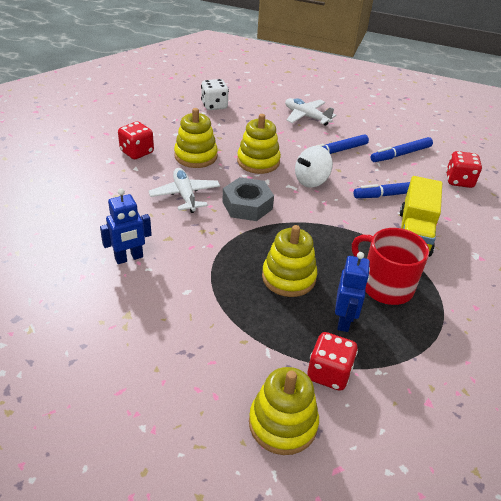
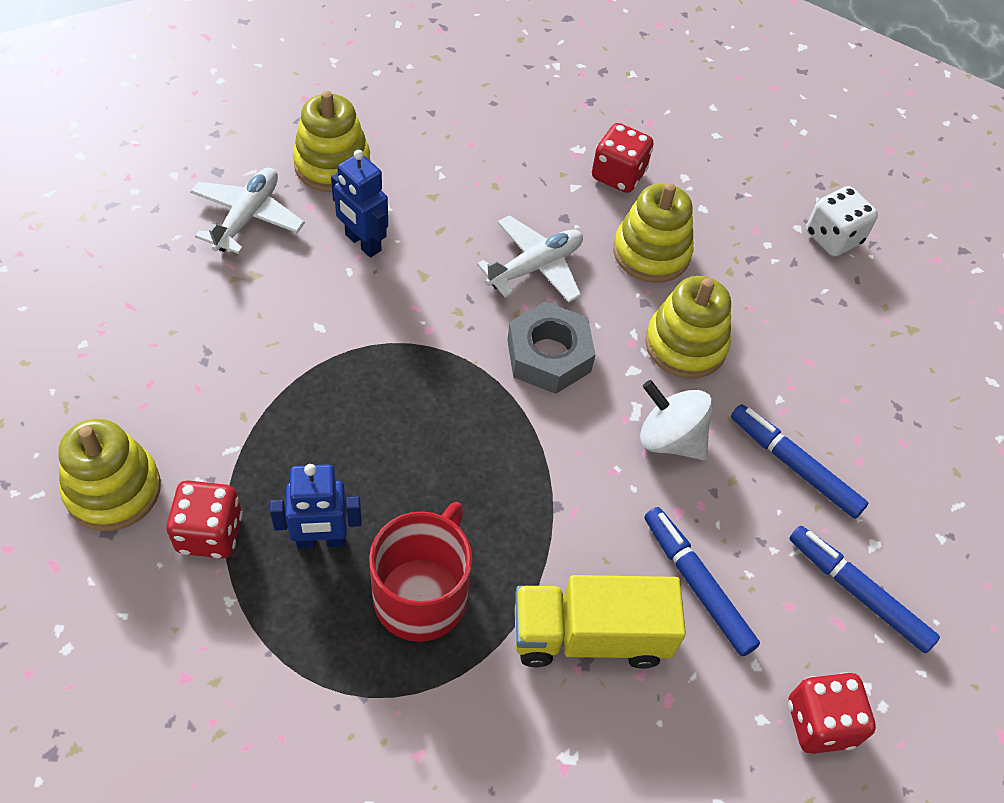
camera: 70 degrees right, 15 degrees up
yellow stacking toy [262,225,317,297] -> yellow stacking toy moved to [293,91,370,192]
white plane [285,98,336,126] -> white plane moved to [190,167,305,254]

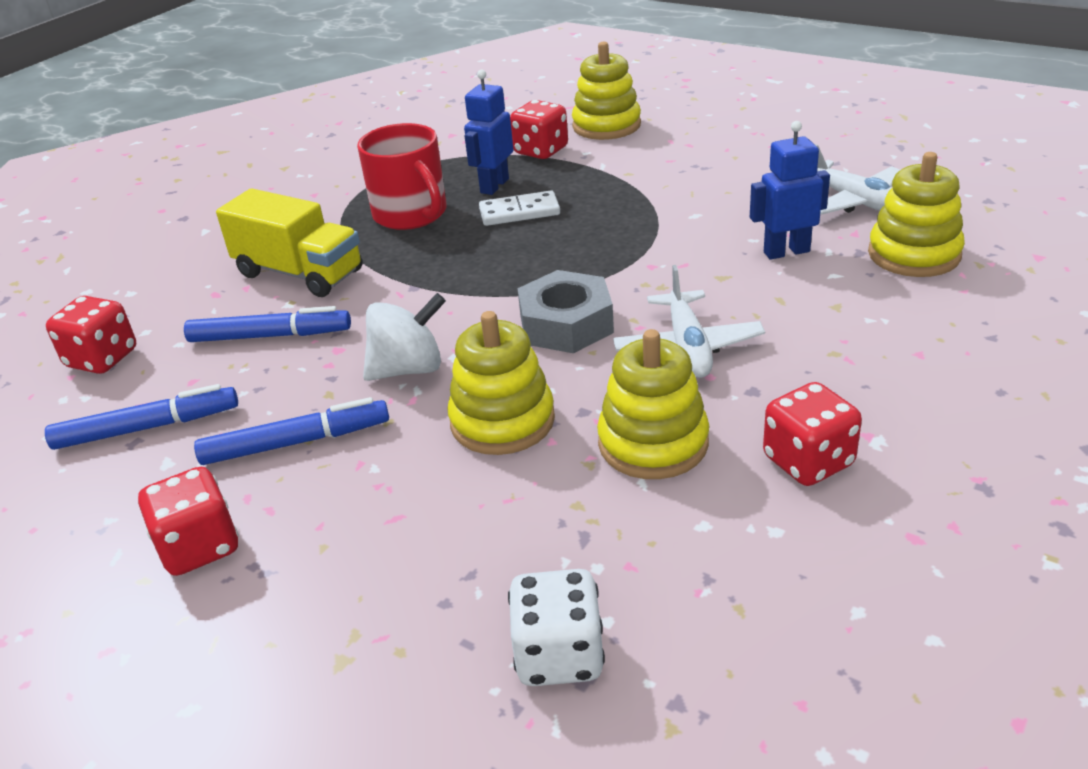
camera: 130 degrees right, 20 degrees down
yellow truck [515,575,686,669] -> yellow truck turned 90 degrees clockwise [216,188,363,297]
none -> red dice [138,467,239,576]
none -> white domino [479,190,560,226]

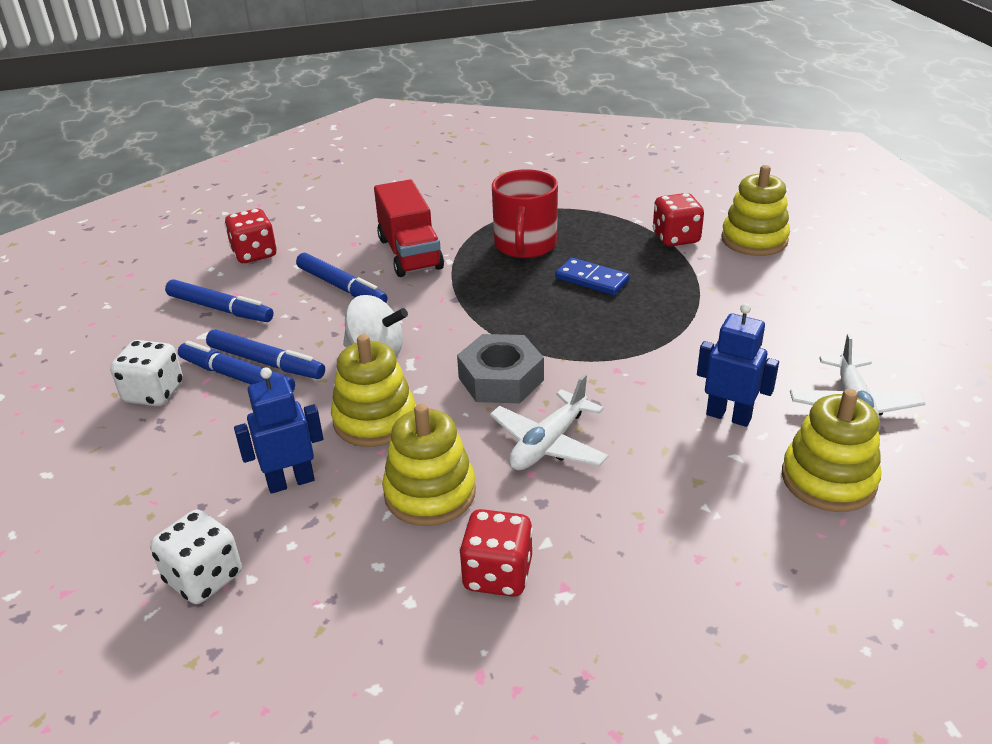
camera: 40 degrees right, 0 degrees up
red dice [138,467,239,576] -> white dice [110,340,183,406]
yellow truck [216,188,363,297] -> red truck [374,179,444,277]
blue robot [464,70,514,195] -> blue robot moved to [234,368,323,494]
white domino [479,190,560,226] -> blue domino [555,258,630,295]
none -> blue marker [178,341,295,392]

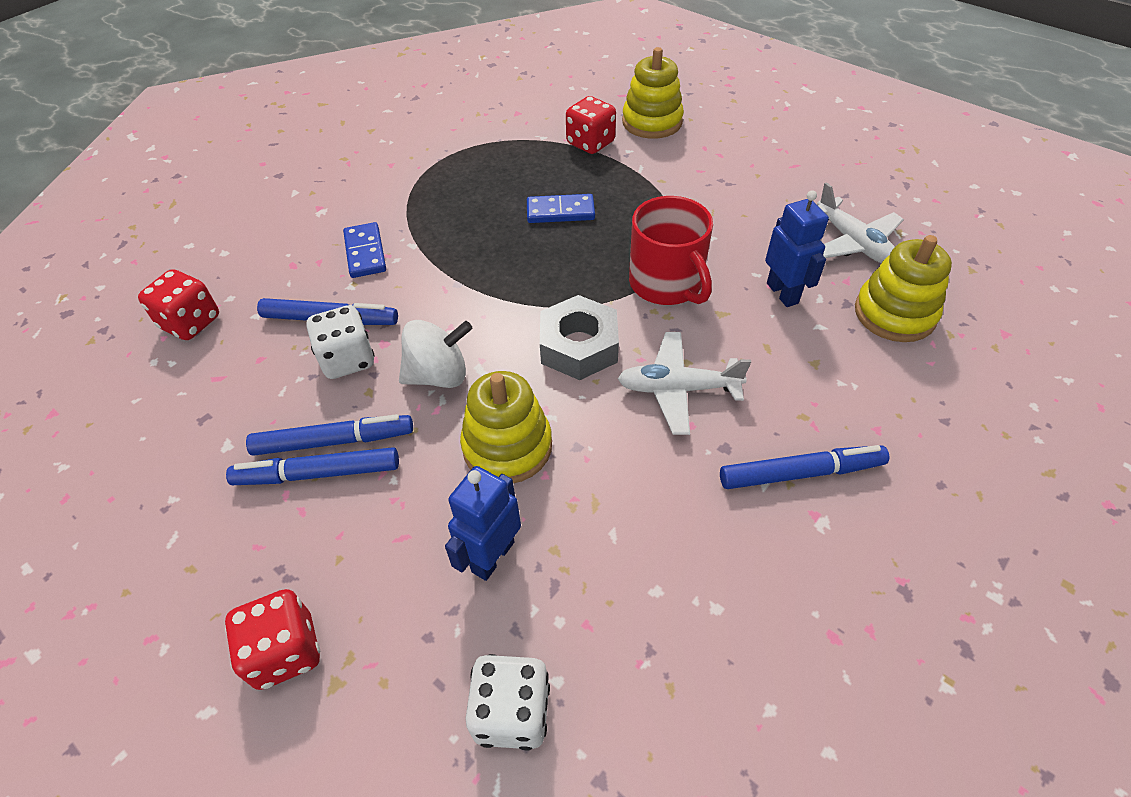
camera: 35 degrees left, 15 degrees up
white dice [110,340,183,406] -> white dice moved to [306,305,375,379]
blue marker [165,279,274,322] -> blue marker moved to [720,445,889,489]
red truck [374,179,444,277] -> blue domino [343,222,386,278]
yellow stacking toy [382,404,476,526] -> none
red dice [459,509,533,597] -> red dice moved to [225,589,320,690]
white plane [490,374,609,470] -> white plane turned 90 degrees clockwise [617,332,751,435]
red mug [492,169,558,258] -> red mug moved to [629,196,713,305]
blue robot [697,303,779,427] -> blue robot turned 75 degrees clockwise [765,190,829,307]

